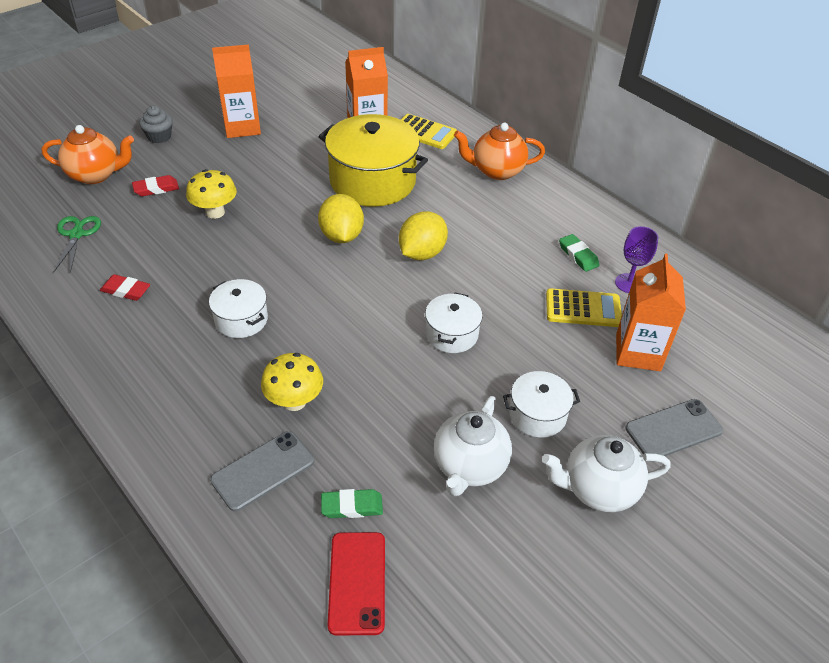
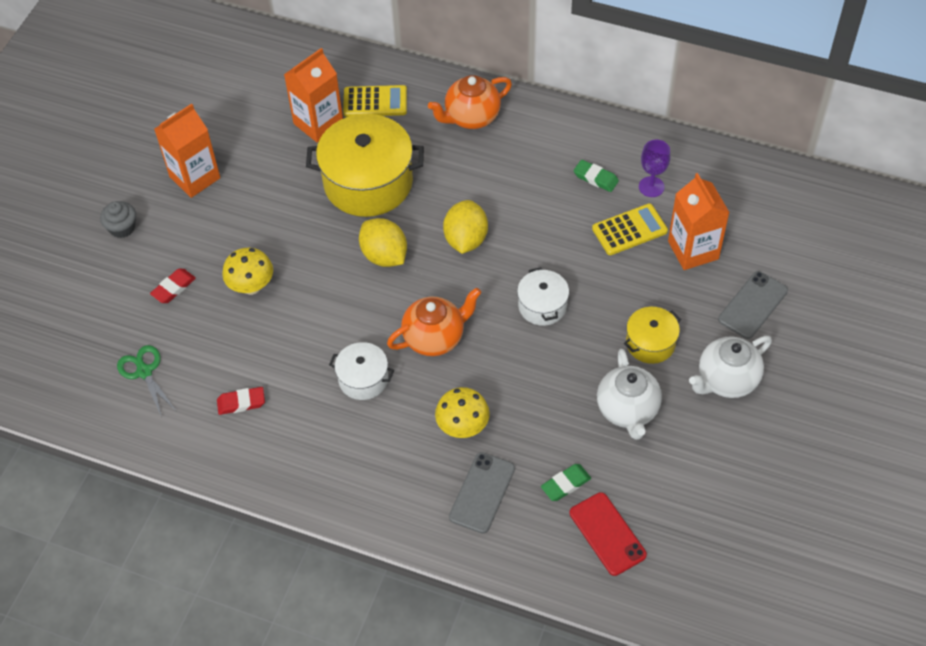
camera: 25 degrees left, 10 degrees up
orange teapot [42,125,134,184] -> orange teapot moved to [387,288,481,356]
white pot [503,371,580,438] -> yellow pot [624,307,681,364]

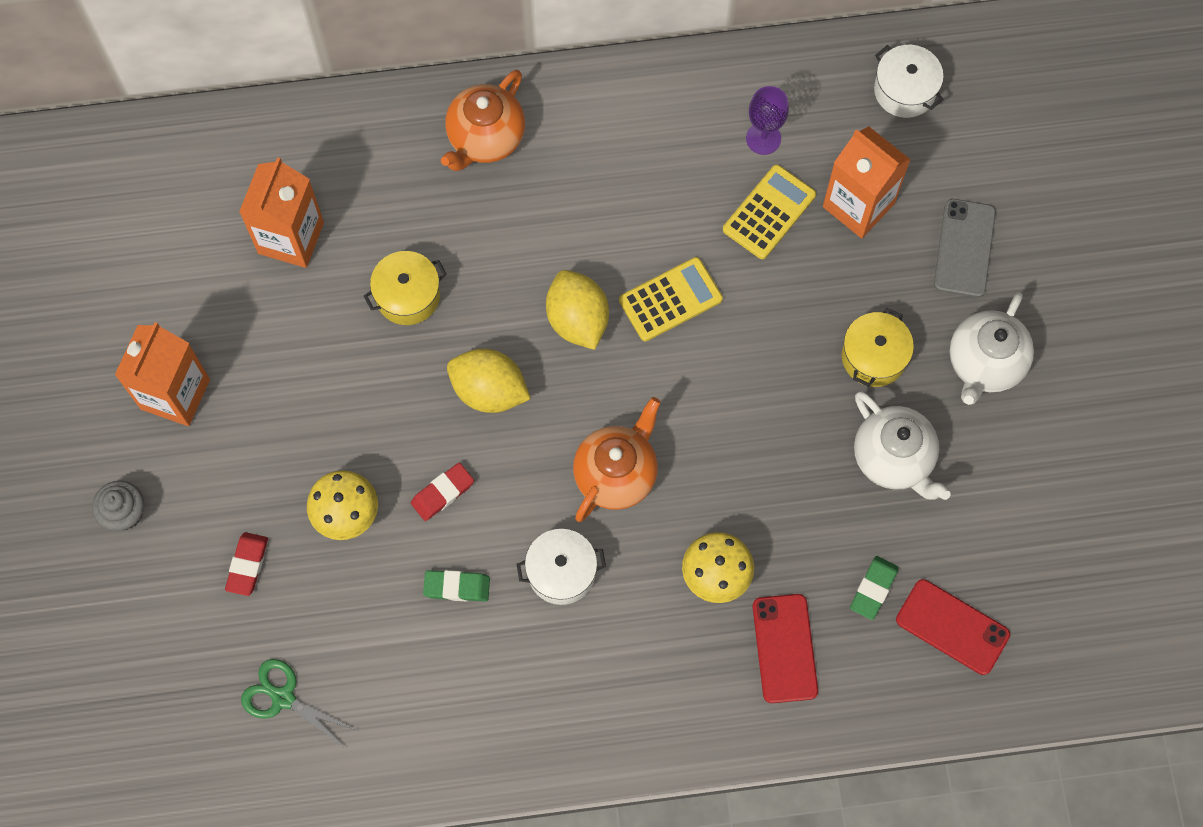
camera: 30 degrees left, 15 degrees up
red eraser [217,387,265,415] -> red eraser moved to [411,463,474,521]
yellow pot [306,114,424,217] -> yellow pot [364,251,447,325], size x0.51
yellow calculator [343,85,407,117] -> yellow calculator moved to [619,257,723,342]
grey phone [449,452,515,533] -> red phone [753,594,818,703]
white pot [517,267,569,326] -> white pot moved to [874,45,944,118]
green eraser [574,160,619,192] -> green eraser moved to [423,570,490,602]

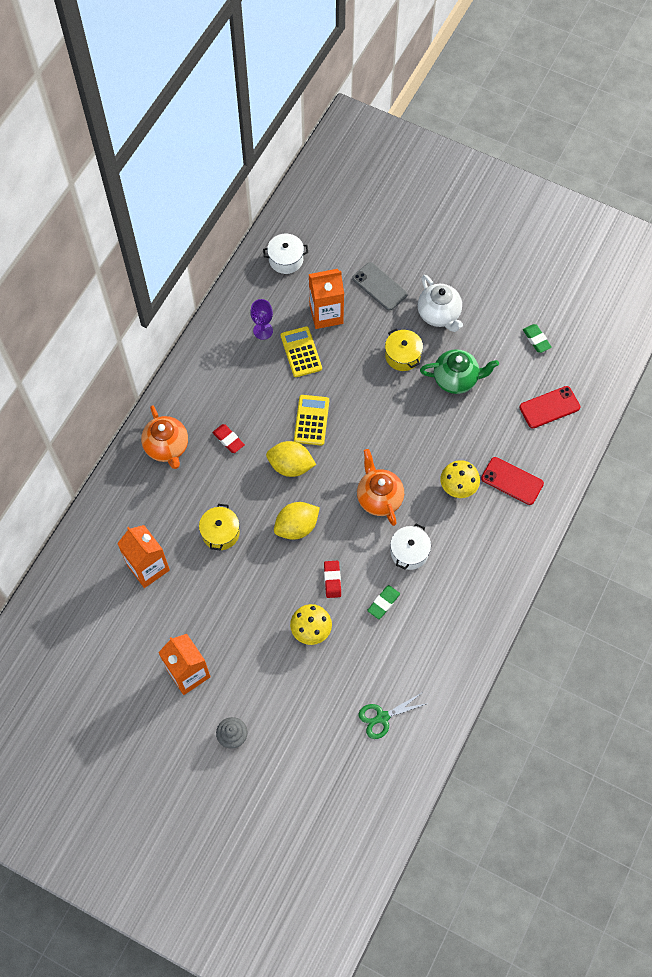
camera: 55 degrees left, 5 degrees down
red eraser [225,532,268,596] -> red eraser moved to [212,424,245,453]
green eraser [850,556,899,620] -> green eraser moved to [523,324,552,353]
white teapot [854,392,951,500] -> green teapot [420,349,499,394]

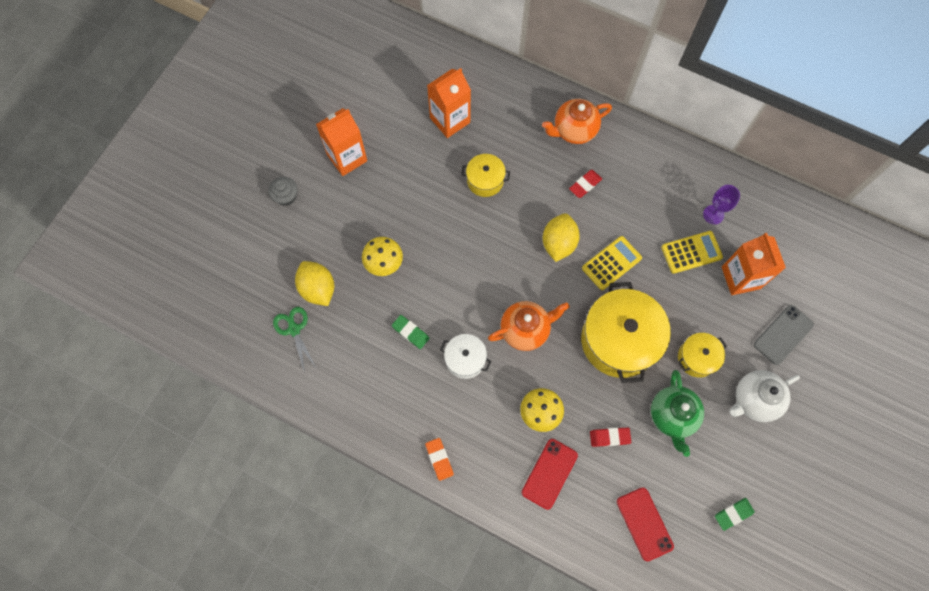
camera: 90 degrees right, 5 degrees up
white pot [263,234,308,274] -> none
yellow lemon [274,502,320,540] -> yellow lemon moved to [295,261,334,306]
yellow calculator [294,395,329,445] -> yellow calculator turned 45 degrees counterclockwise [582,236,642,290]
red eraser [324,561,341,598] -> red eraser moved to [590,428,631,447]
none -> orange eraser [425,438,454,481]
none -> yellow pot [581,282,671,383]

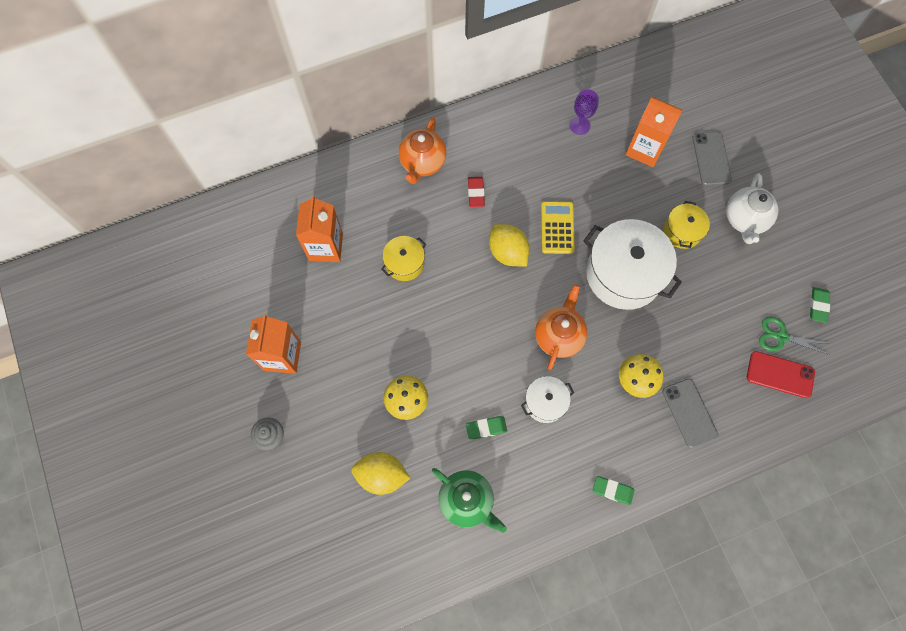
camera: 50 degrees left, 0 degrees up
green scissors [273,307,317,373] -> green scissors moved to [759,317,829,355]
orange eraser [425,438,454,481] -> green eraser [592,476,634,505]
red phone [522,439,578,510] -> grey phone [662,379,718,448]
yellow pot [581,282,671,383] -> white pot [583,219,682,310]
red eraser [590,428,631,447] -> none
green teapot [651,370,704,457] -> green teapot moved to [432,468,507,533]
yellow calculator [661,231,723,274] -> none

